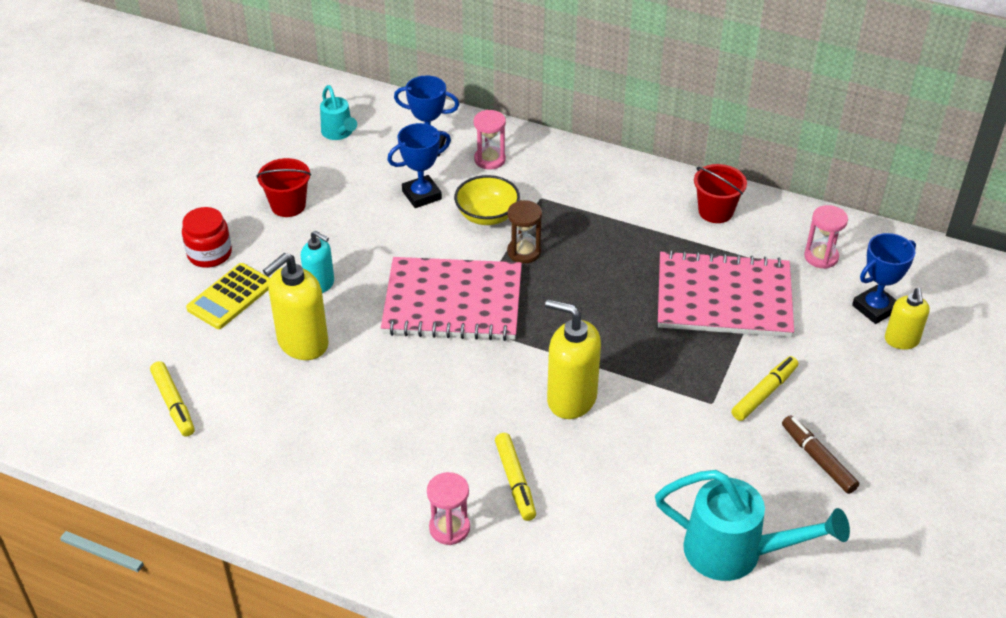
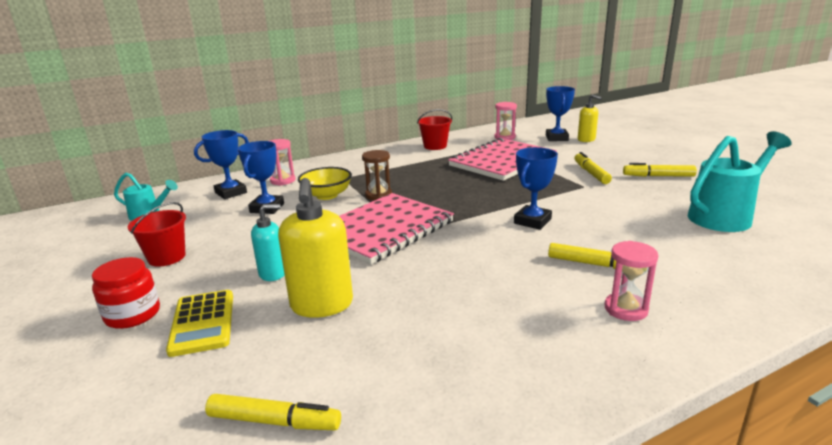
camera: 50 degrees left, 20 degrees down
yellow soap dispenser [545,299,601,419] -> blue trophy [514,147,558,230]
brown marker [782,415,859,494] -> yellow marker [623,163,697,177]

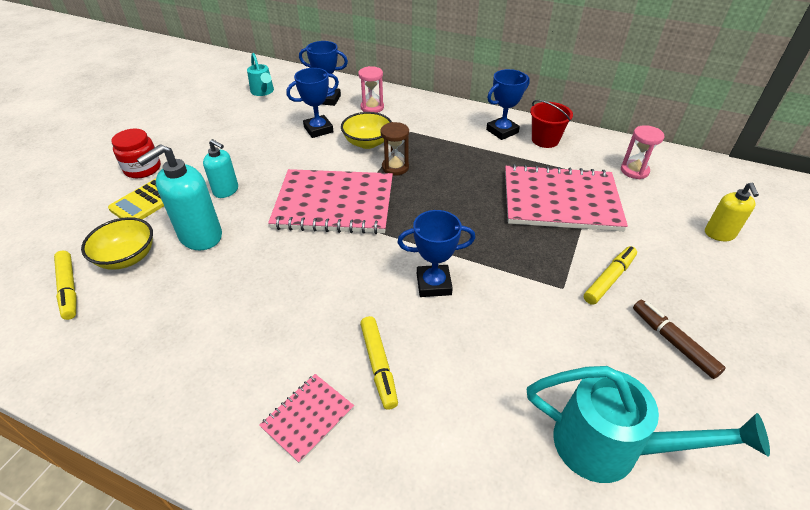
camera: 50 degrees right, 20 degrees up
red bucket [128,202,186,266] -> none
yellow soap dispenser [278,178,353,318] -> turquoise soap dispenser [137,144,222,250]
blue trophy [546,86,575,141] -> blue trophy moved to [486,69,530,140]
pink hourglass [604,241,659,321] -> pink notebook [259,374,354,463]
yellow marker [623,163,697,177] -> brown marker [633,300,726,379]
none -> yellow bowl [81,217,153,270]

